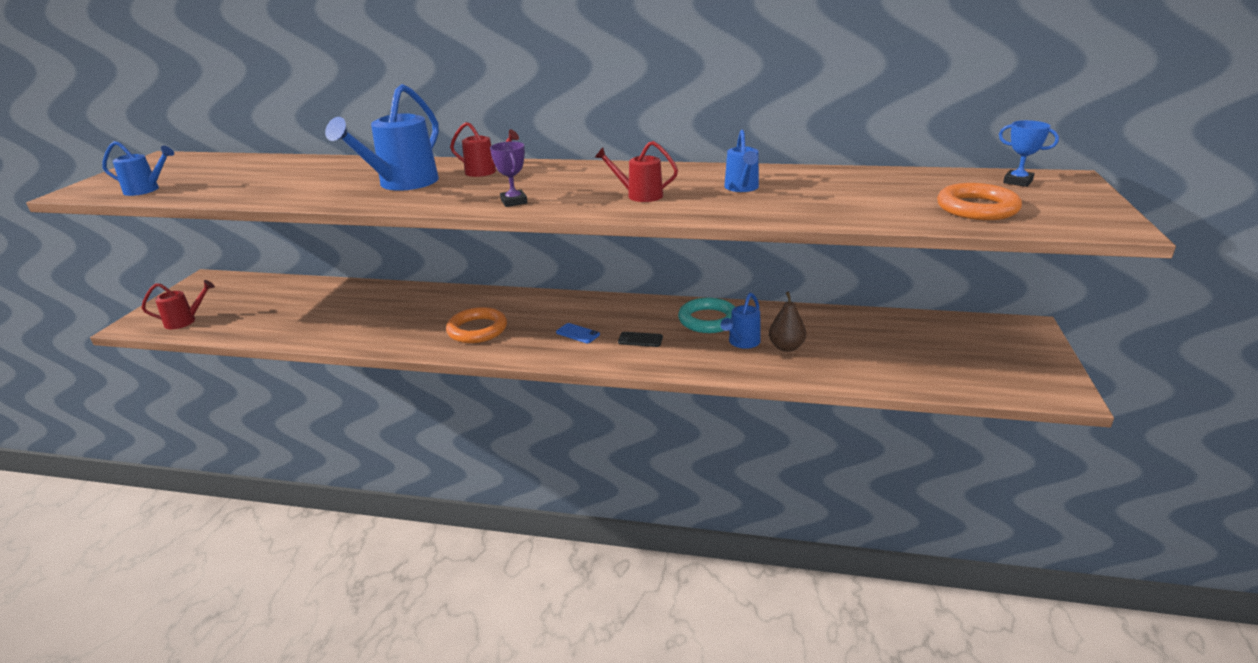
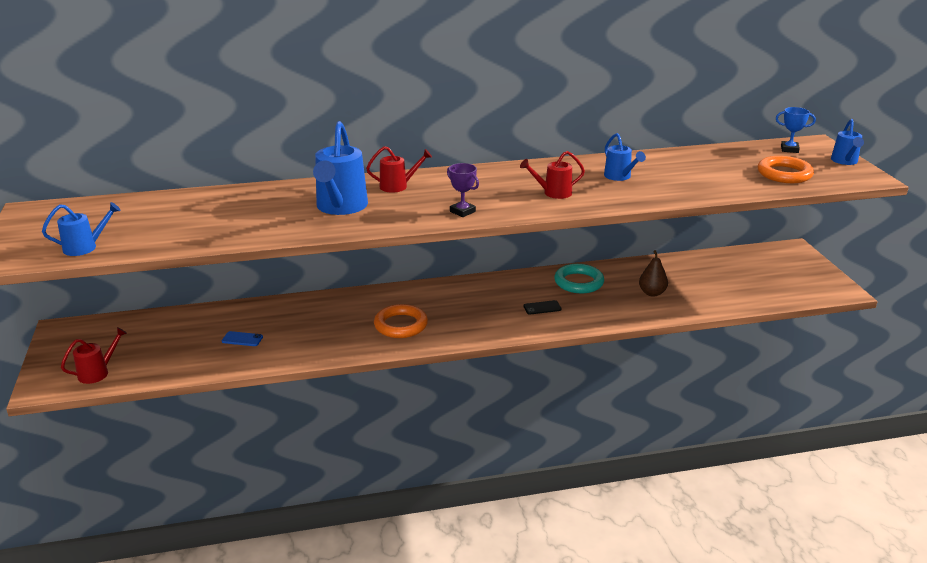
camera: 25 degrees left, 0 degrees up
blue phone [556,323,600,343] -> blue phone moved to [222,331,263,346]
blue watering can [720,293,761,349] -> blue watering can moved to [831,119,864,165]

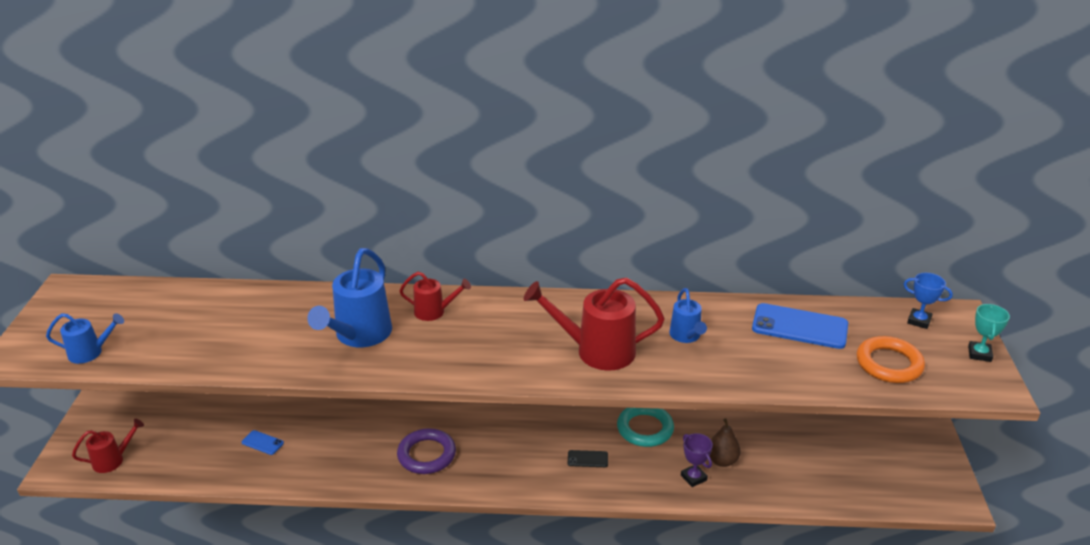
camera: 15 degrees right, 5 degrees up
orange ring [374,304,428,338] -> purple ring [397,428,456,474]
purple trophy [447,163,479,217] -> purple trophy moved to [681,433,713,487]
red watering can [520,151,585,199] -> red watering can [524,277,665,370], size x1.80
blue watering can [831,119,864,165] -> turquoise trophy [968,304,1010,362]
none -> blue phone [752,303,848,349]

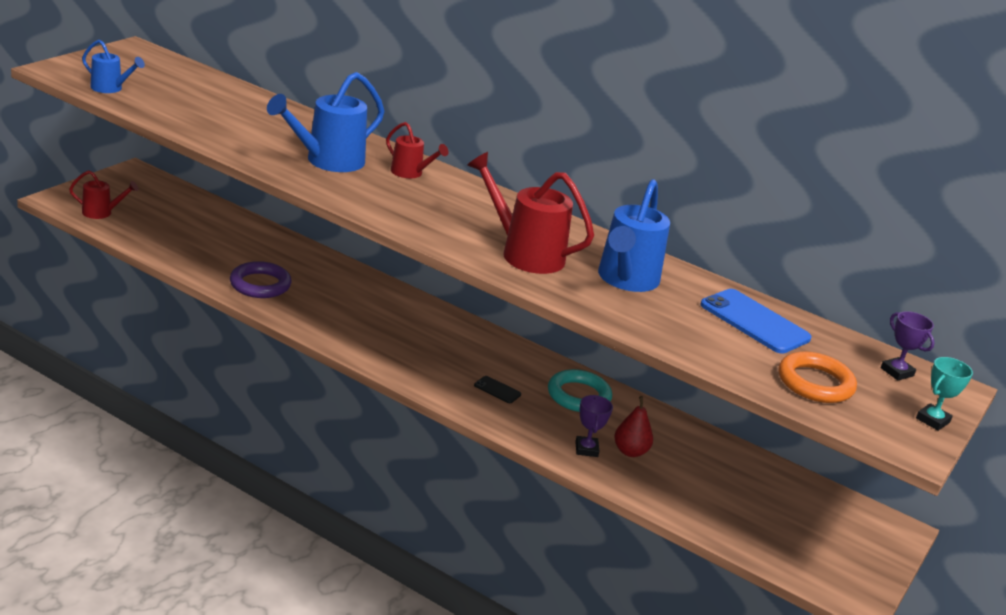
camera: 25 degrees right, 5 degrees down
blue phone [242,430,284,455] -> none
purple ring [397,428,456,474] -> purple ring moved to [230,261,291,298]
blue watering can [669,288,707,343] -> blue watering can [598,179,670,292], size x1.80
brown pear [710,418,741,467] -> red pear [614,396,653,457]
blue trophy [904,273,953,329] -> purple trophy [881,311,935,380]

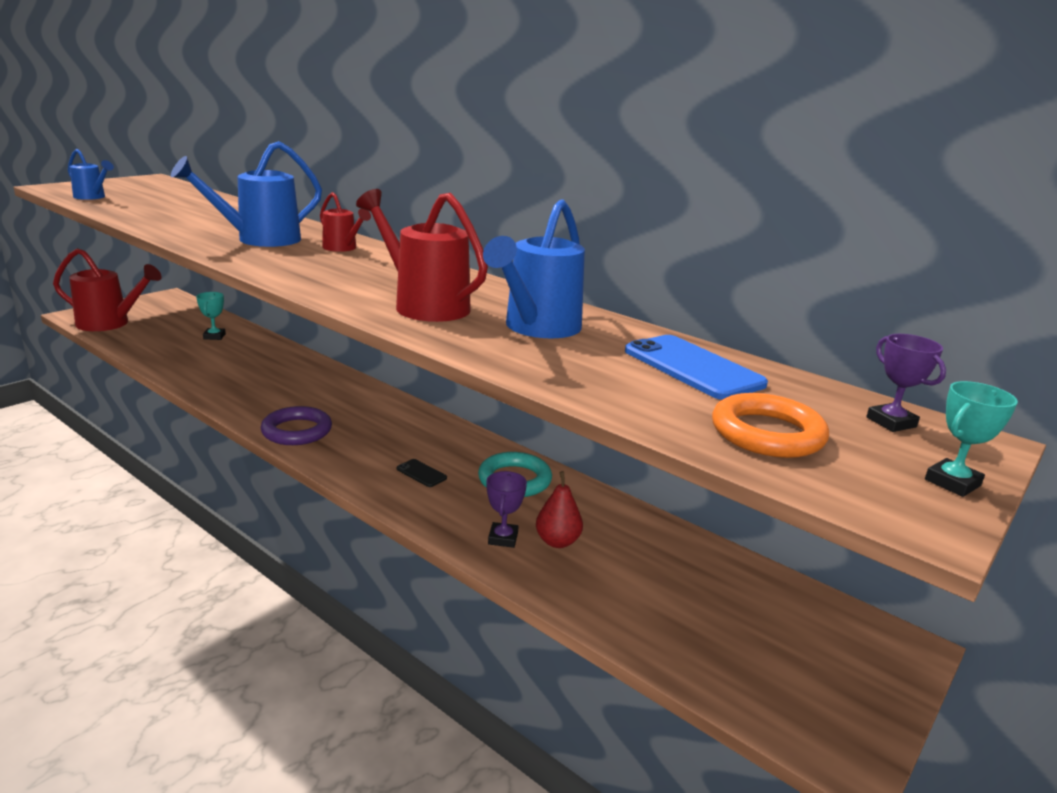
camera: 10 degrees right, 5 degrees down
red watering can [69,170,138,219] -> red watering can [53,248,162,331], size x1.80
purple ring [230,261,291,298] -> purple ring moved to [261,406,332,445]
none -> turquoise trophy [196,292,226,340]

